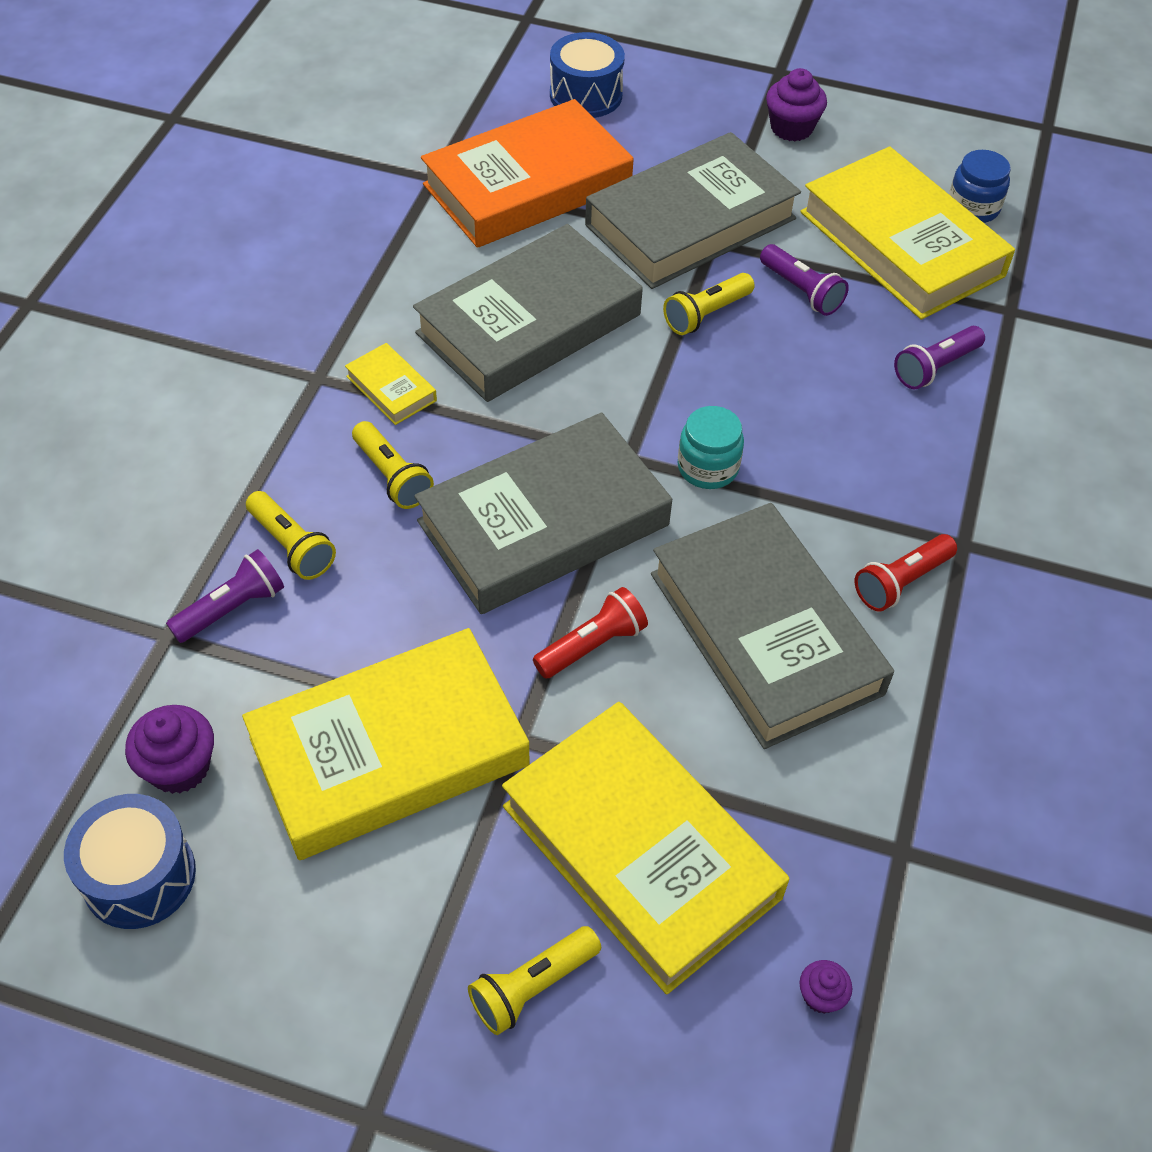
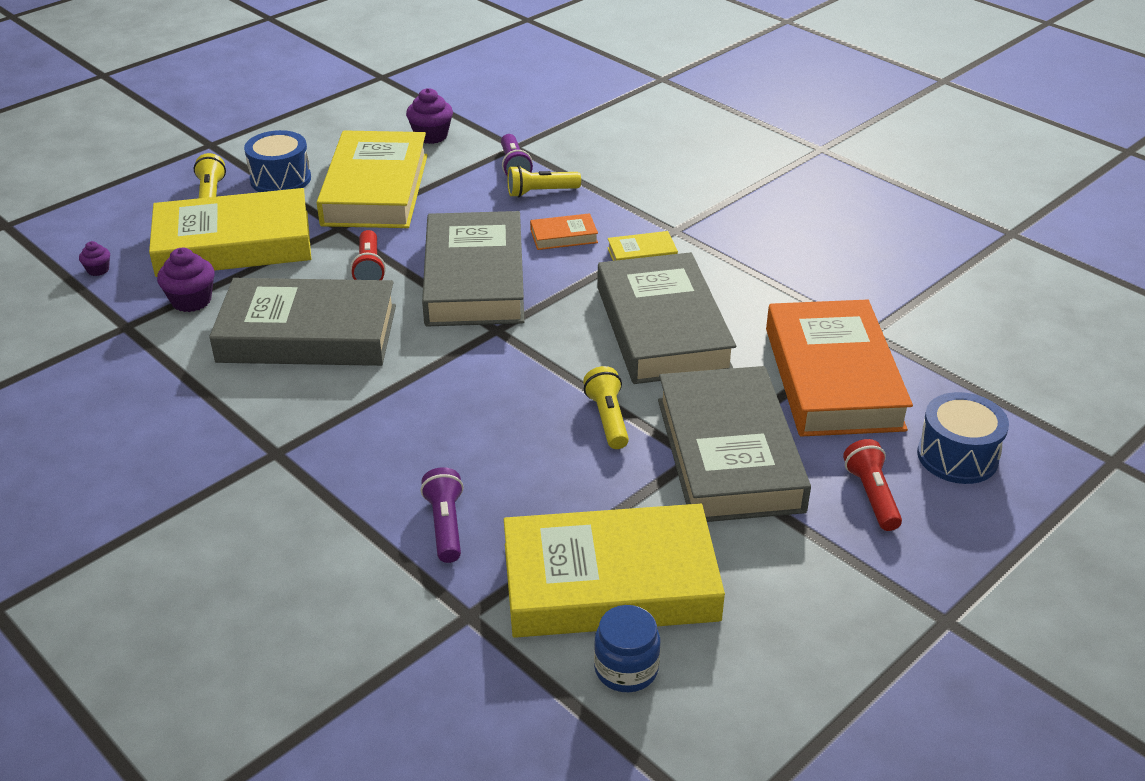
camera: 120 degrees right, 15 degrees down
blue drum [64,794,196,929] -> blue drum moved to [244,130,311,192]
yellow flashlight [352,421,434,509] -> orange book [530,213,598,250]
turquoise jar [677,406,744,489] -> none
purple flashlight [760,244,849,316] -> none
purple cupcake [766,68,827,141] -> purple cupcake moved to [157,248,215,312]
red flashlight [855,534,957,612] -> red flashlight moved to [843,439,902,531]

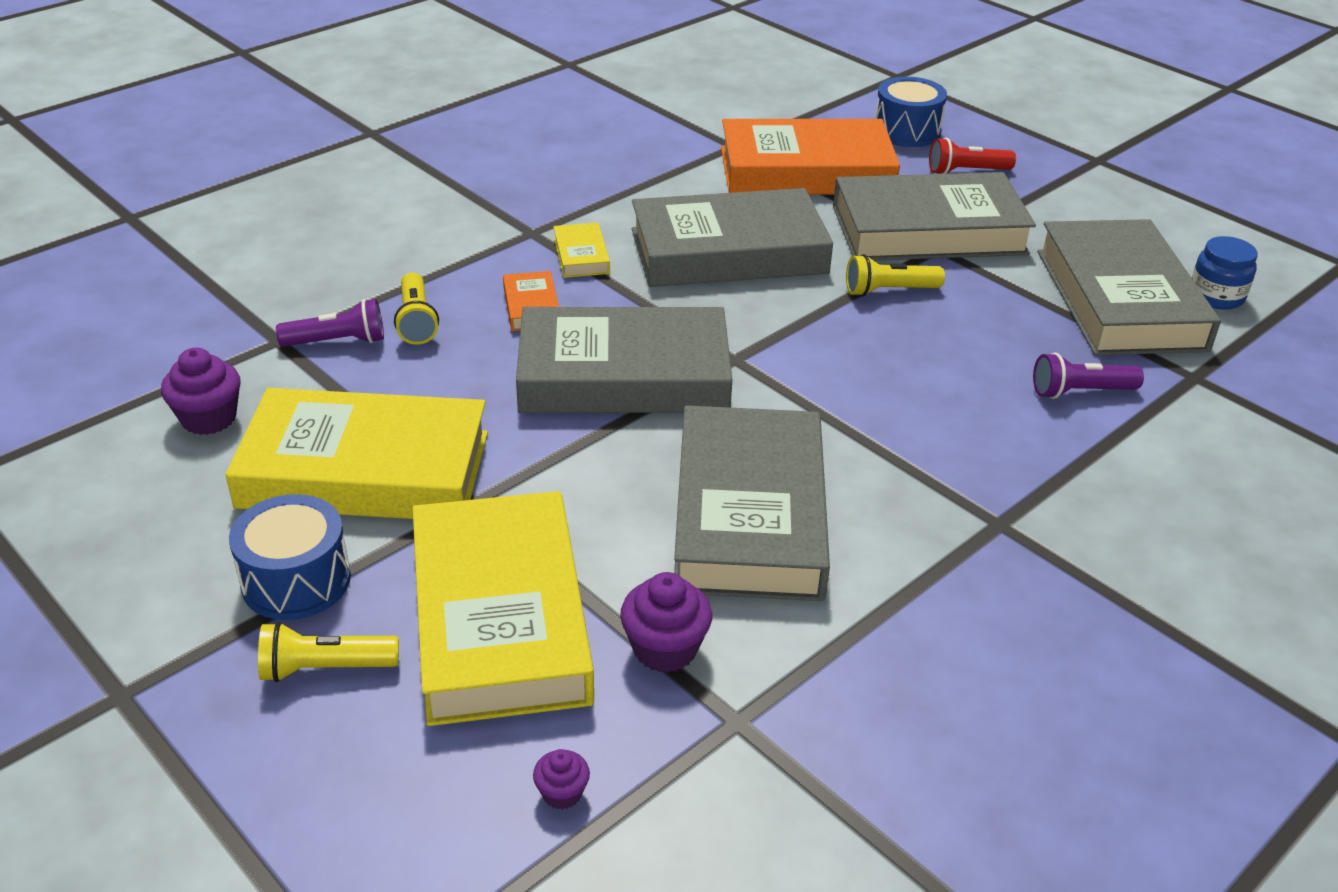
camera: 90 degrees left, 0 degrees up
red flashlight [350,230,386,280] -> none
yellow book [504,504,725,637] -> grey book [1037,219,1221,355]

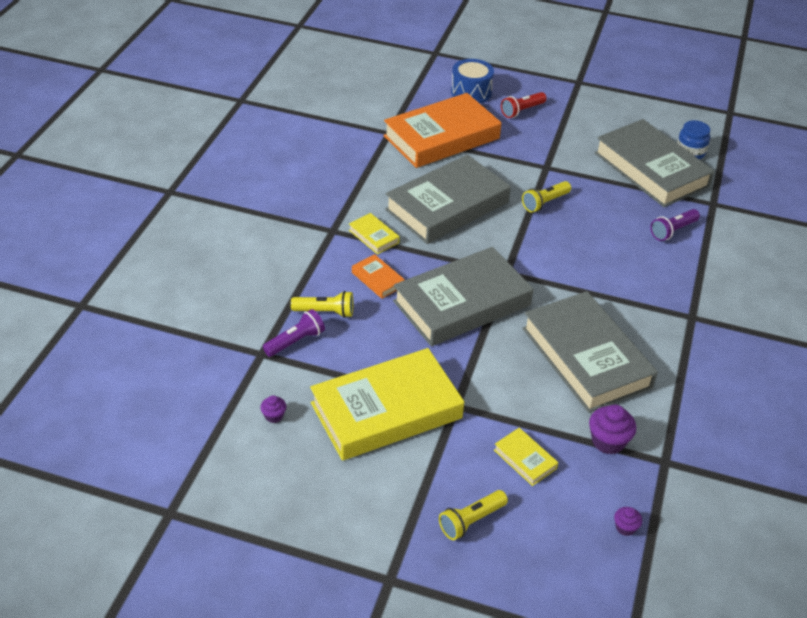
camera: 30 degrees left, 5 degrees up
purple cupcake [161,348,241,435] -> purple cupcake [260,395,286,423], size x0.56
blue drum [229,494,351,620] -> none
yellow flashlight [394,273,439,345] -> yellow flashlight turned 45 degrees counterclockwise [291,291,353,318]
yellow book [413,491,594,726] -> yellow book [494,428,558,486], size x0.41
grey book [833,172,1036,261] -> none

